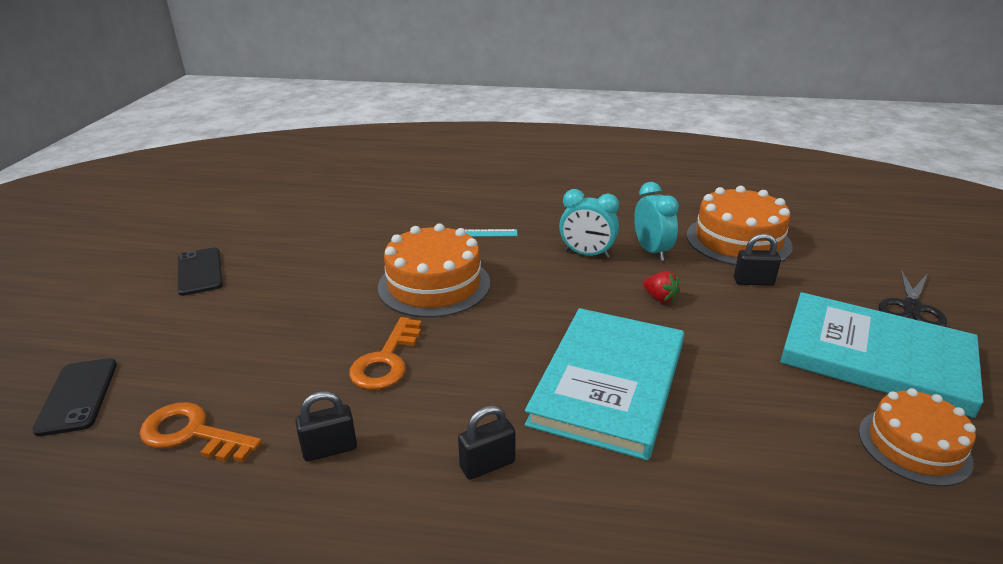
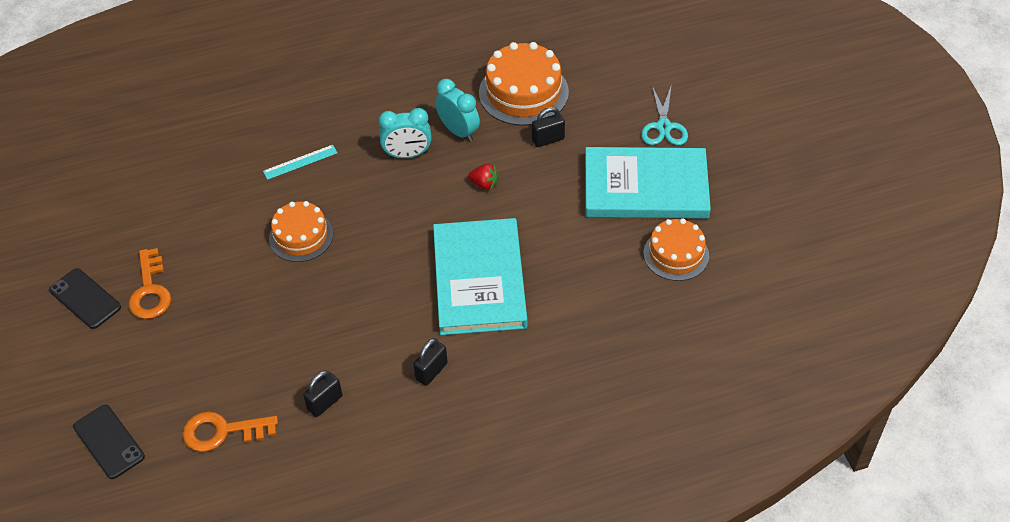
camera: 25 degrees left, 20 degrees up
orange key [349,317,422,390] -> orange key moved to [128,248,171,319]
orange cake [378,223,490,318] -> orange cake [269,201,333,262], size x0.66
black scissors [879,268,947,327] -> turquoise scissors [641,84,688,145]

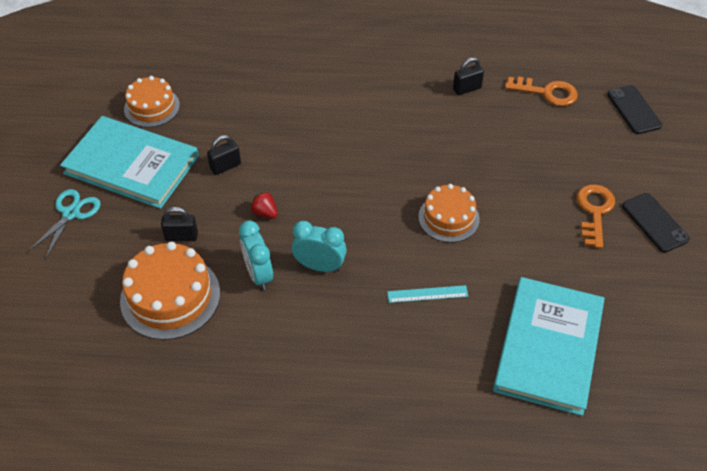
camera: 160 degrees left, 0 degrees up
black padlock [413,338,448,386] -> black padlock moved to [207,135,241,175]
turquoise book [433,218,528,335] -> turquoise book moved to [493,277,605,416]

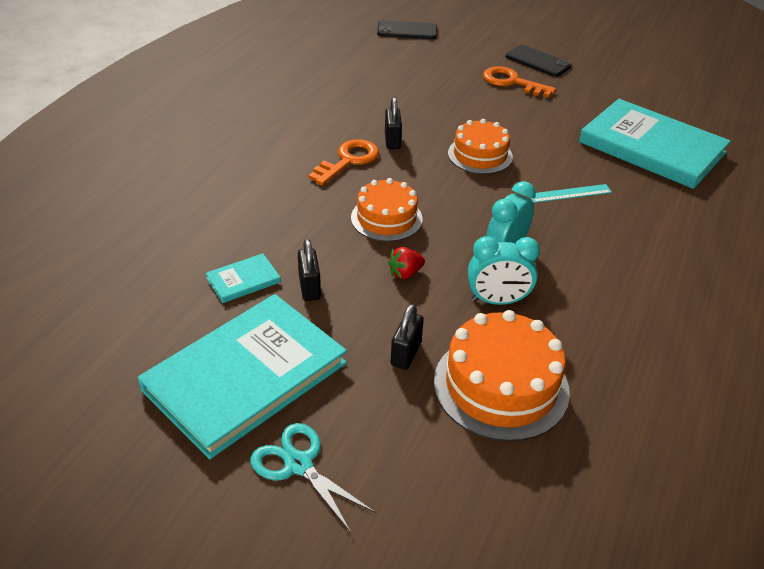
camera: 70 degrees left, 10 degrees down
orange cake [124,76,180,127] -> orange cake moved to [351,178,423,242]
turquoise ruler [387,285,468,303] -> turquoise ruler turned 60 degrees clockwise [531,184,612,203]
black padlock [453,57,484,95] -> black padlock moved to [385,97,402,149]
orange key [505,77,578,106] -> orange key moved to [309,139,379,186]
black phone [622,193,690,253] -> black phone turned 45 degrees clockwise [506,45,571,77]
none -> turquoise book [206,253,281,303]

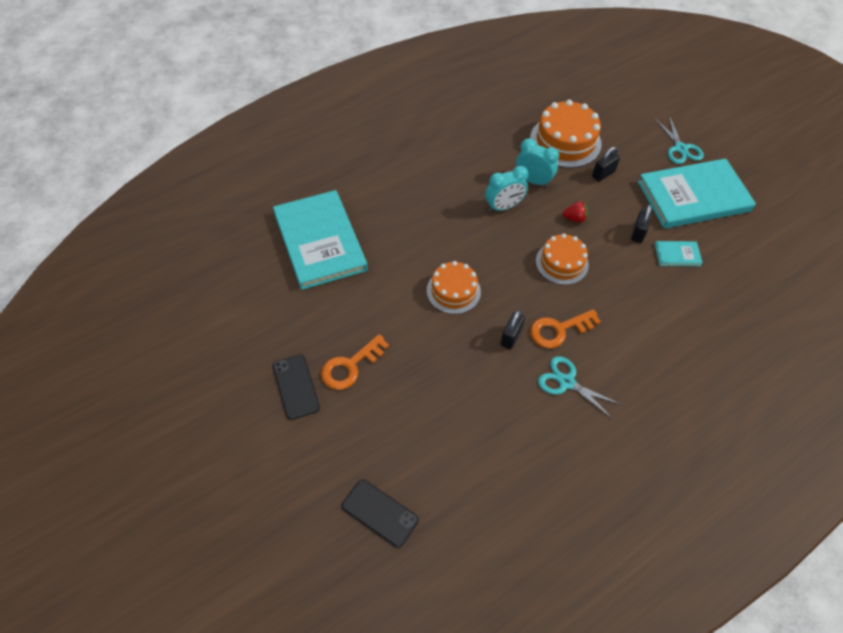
camera: 150 degrees left, 15 degrees up
orange key [483,66,556,98] -> orange key turned 75 degrees clockwise [321,334,389,390]
turquoise ruler [531,184,612,203] -> none
none -> turquoise scissors [538,356,622,419]

